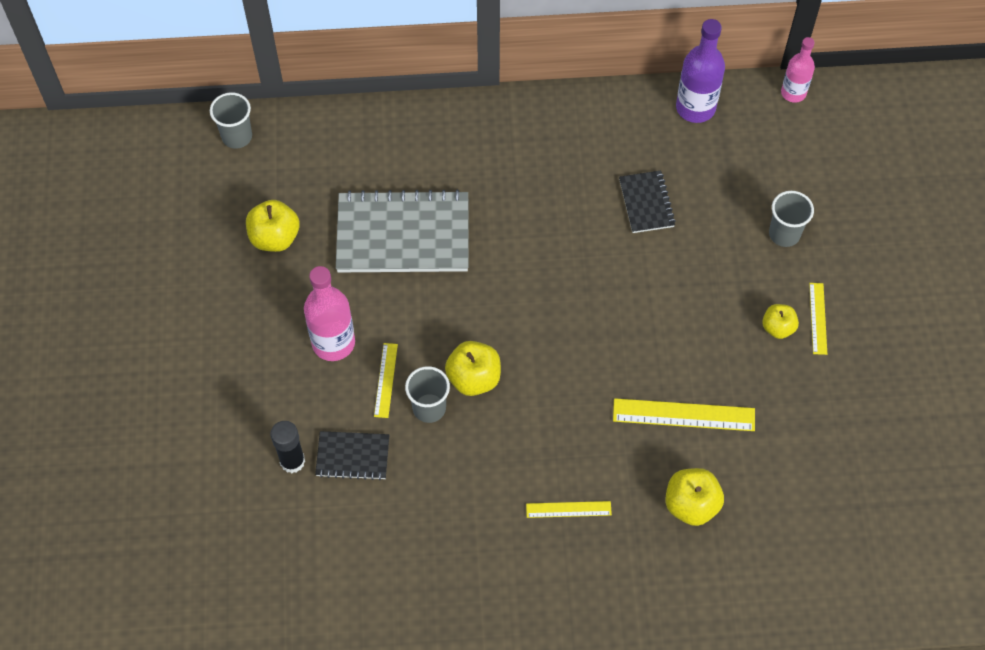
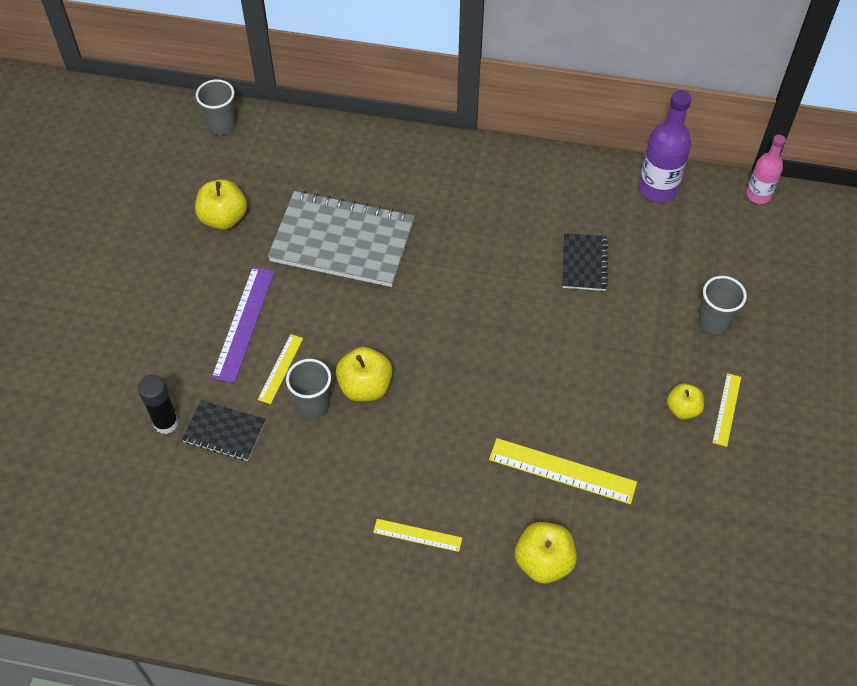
camera: 15 degrees right, 5 degrees down
pink bottle [304,266,355,361] -> purple ruler [211,267,275,383]

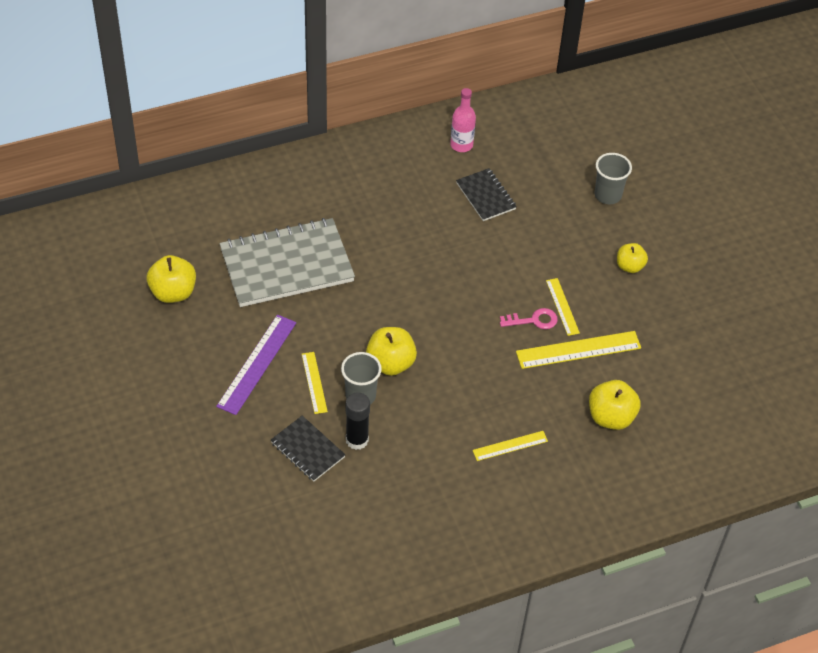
camera: 35 degrees left, 5 degrees down
black glue stick [138,375,179,434] -> black glue stick moved to [346,392,370,450]
black notebook [182,401,265,461] -> black notebook turned 60 degrees clockwise [271,416,345,481]
grey cup [196,79,236,135] -> none
purple ruler [211,267,275,383] -> purple ruler turned 45 degrees clockwise [216,315,296,415]
purple bottle [639,90,691,202] -> none
yellow ruler [712,373,741,447] -> yellow ruler moved to [546,278,580,336]
pink bottle [746,134,786,204] -> pink bottle moved to [450,88,476,152]
none -> pink key [500,308,558,329]

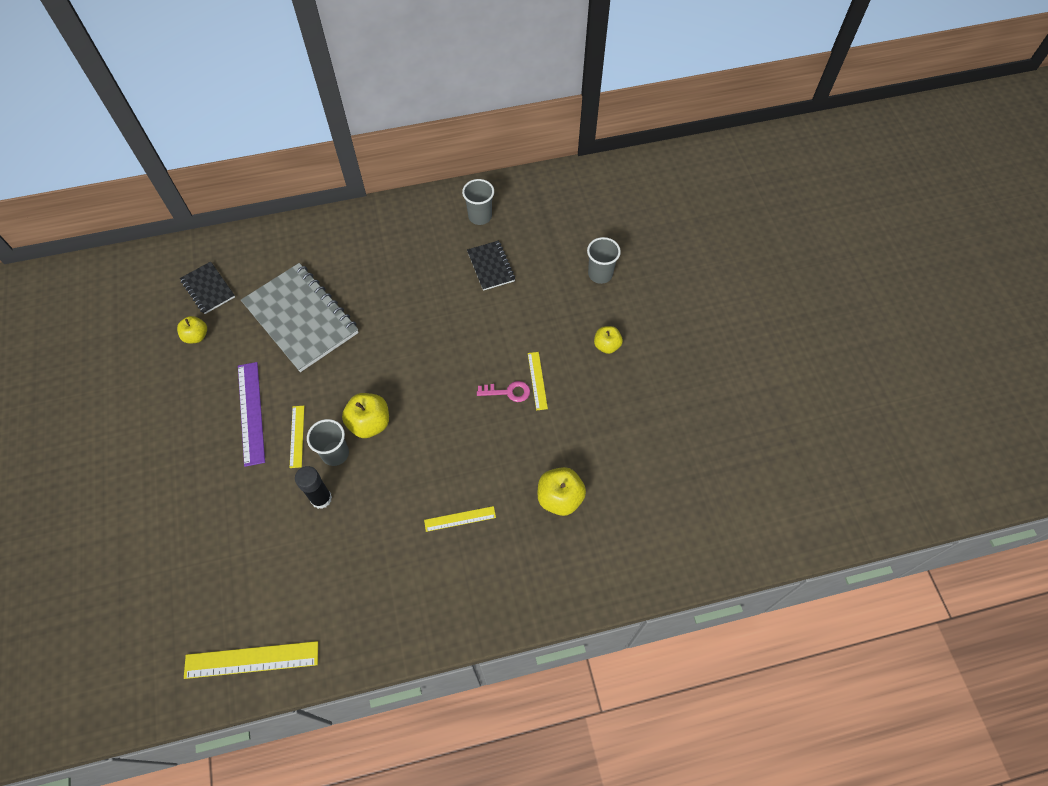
camera: 10 degrees right, 10 degrees up
yellow apple [147,255,196,303] -> yellow apple [177,316,207,344], size x0.65
purple ruler [216,315,296,415] -> purple ruler turned 45 degrees counterclockwise [238,362,265,467]
grey notebook [219,218,355,307] -> grey notebook turned 60 degrees clockwise [241,263,359,372]
black notebook [271,416,345,481] -> black notebook moved to [180,261,235,314]
pink bottle [450,88,476,152] -> grey cup [462,179,494,225]
yellow ruler [516,331,641,369] -> yellow ruler moved to [184,641,318,679]

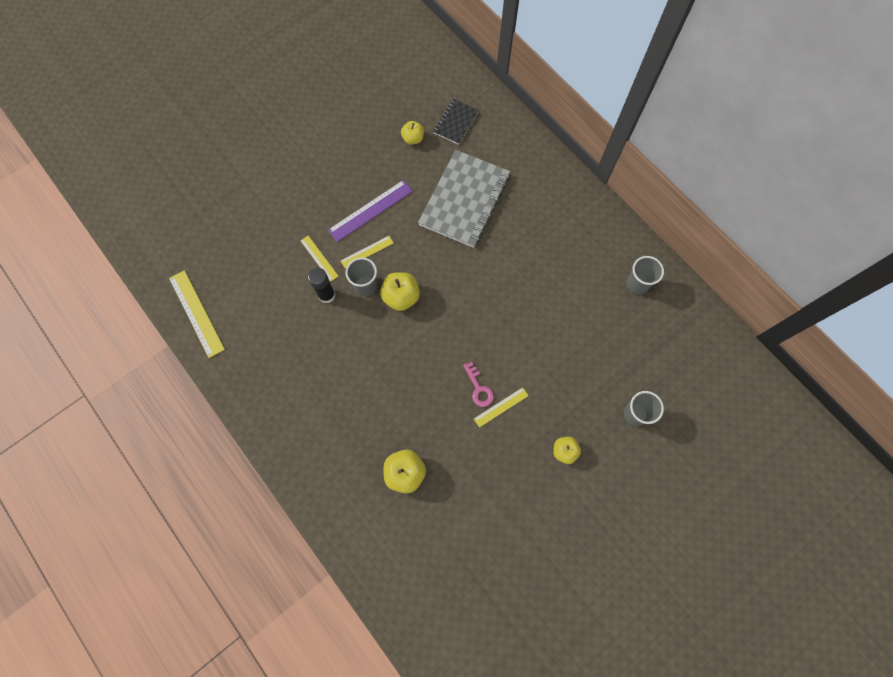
camera: 65 degrees right, 10 degrees up
yellow ruler [424,506,496,532] -> yellow ruler moved to [300,236,339,282]
black notebook [467,241,515,291] -> none

